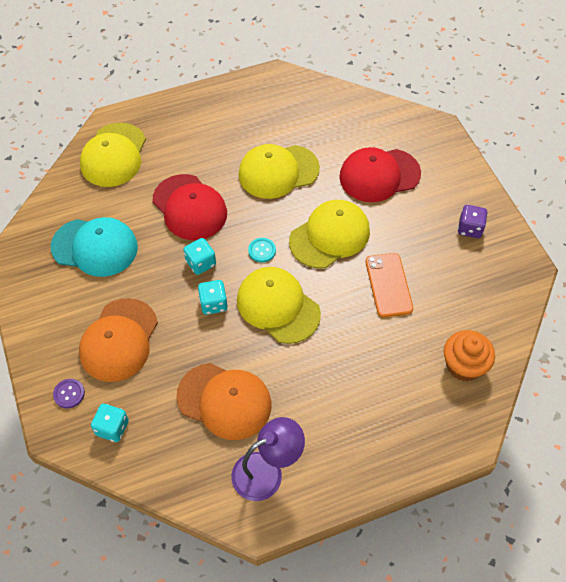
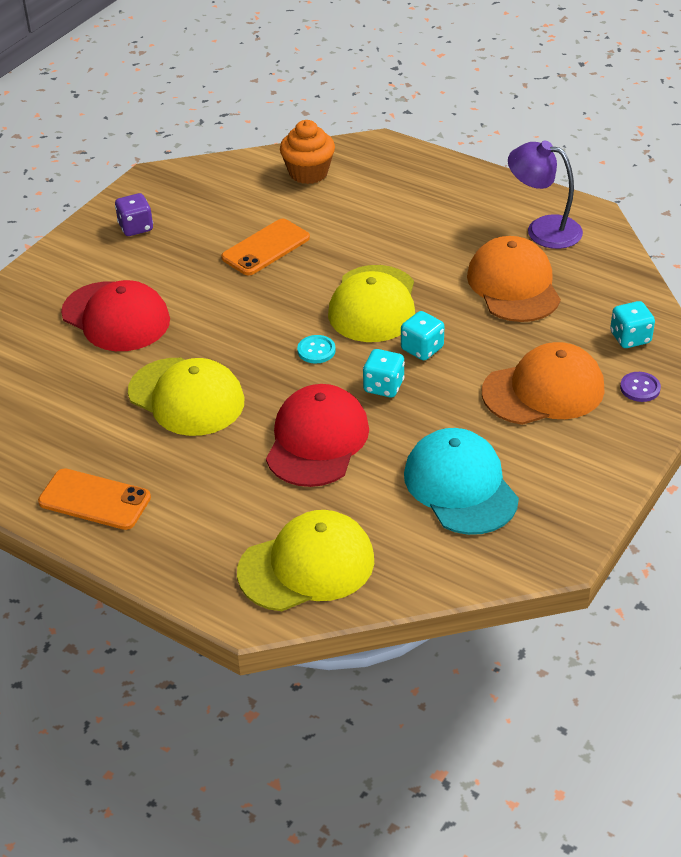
camera: 125 degrees left, 15 degrees down
yellow cap [289,200,370,269] -> none
none -> orange phone [38,468,151,530]

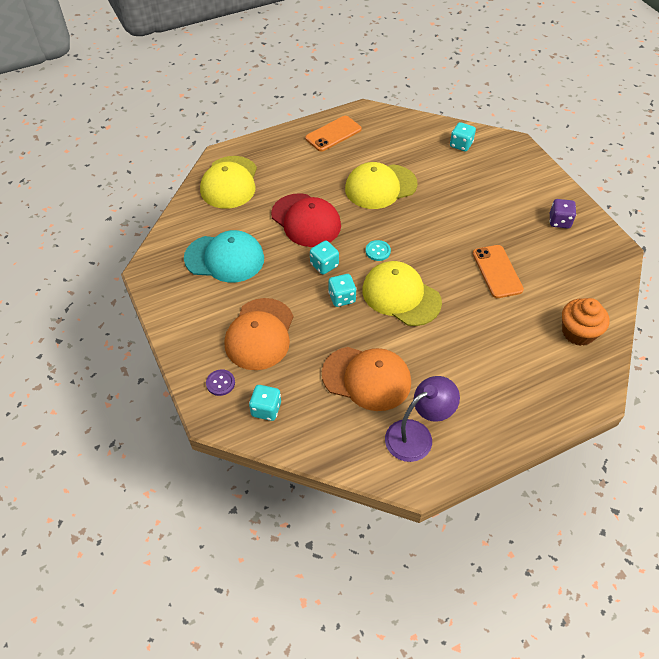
camera: 120 degrees right, 10 degrees up
red cap [61,280,170,351] -> none
none -> turquoise dice [450,122,476,152]

